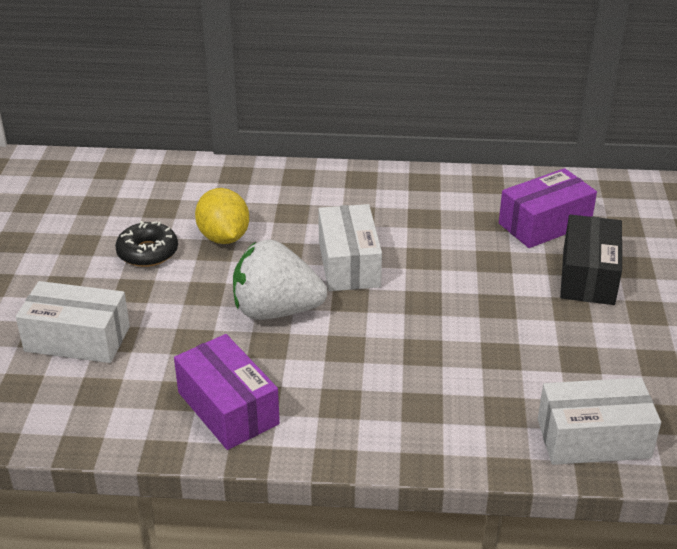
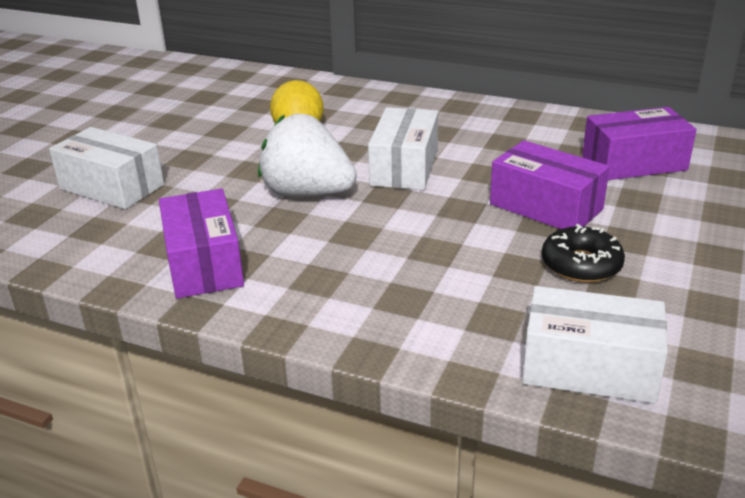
camera: 20 degrees right, 5 degrees down
black donut [115,221,178,267] -> black donut moved to [542,224,625,283]
black box [560,214,622,305] -> none
none -> purple box [490,140,610,229]

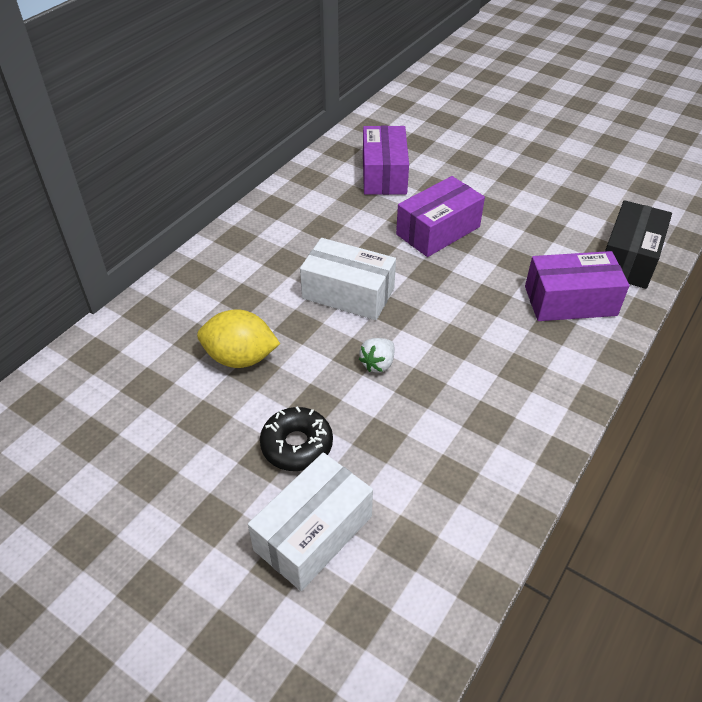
camera: 80 degrees left, 15 degrees up
purple box [159,189,244,298] -> purple box moved to [525,251,630,321]
white strawberry [258,113,357,196] -> white strawberry [359,338,395,373], size x0.45
white box [522,286,668,403] -> black box [605,200,672,289]
black donut [542,224,625,283] -> black donut moved to [260,406,333,471]

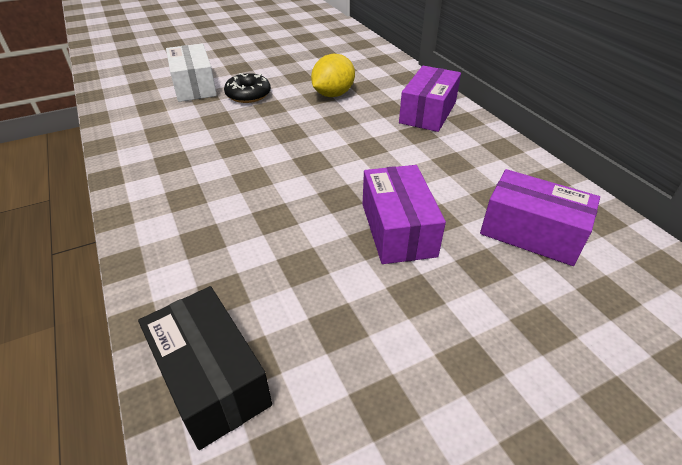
camera: 120 degrees right, 5 degrees down
white box [300,238,396,320] -> none
white strawberry [359,338,395,373] -> none
purple box [525,251,630,321] -> purple box moved to [399,66,461,132]

